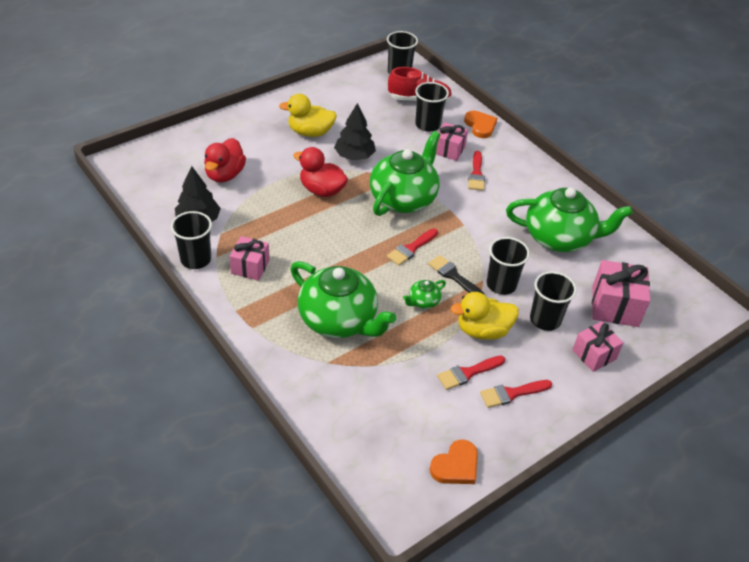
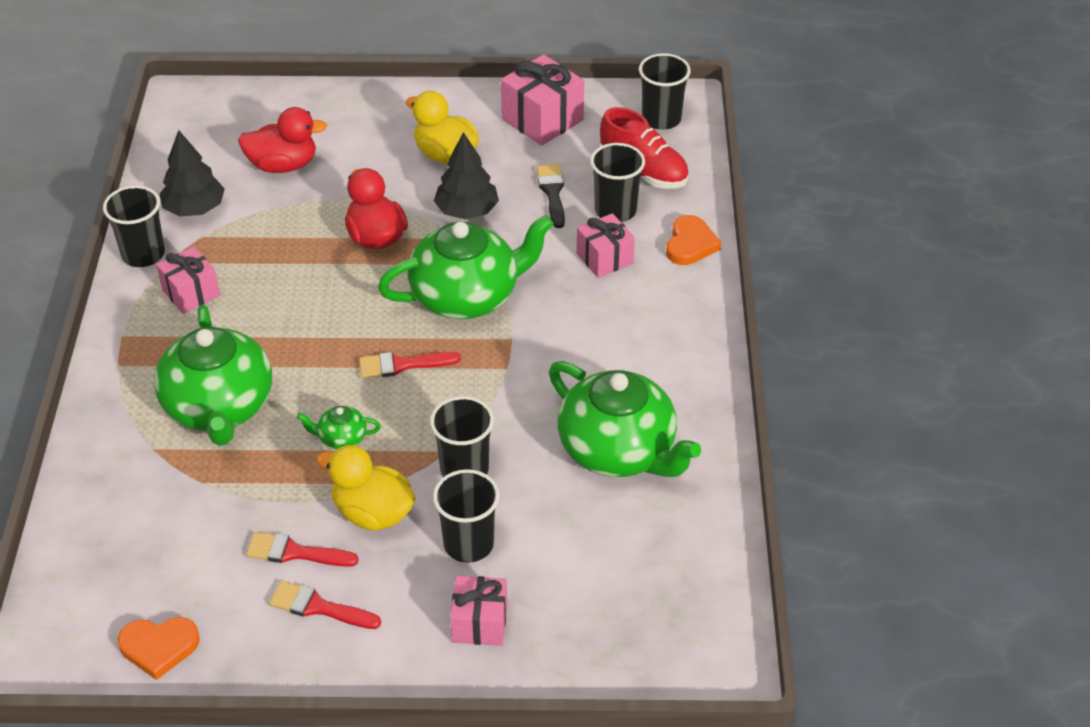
camera: 40 degrees right, 0 degrees up
red duck [204,138,246,182] -> red duck turned 150 degrees counterclockwise [238,107,327,173]
black brush [428,255,484,294] -> black brush moved to [536,164,565,228]
red brush [468,151,485,191] -> none
pink gift [592,260,650,327] -> pink gift moved to [501,54,584,146]

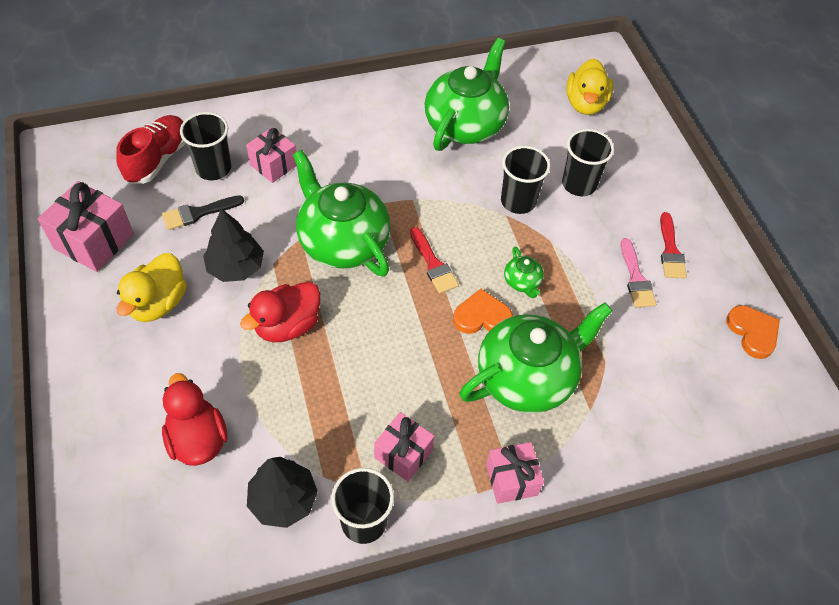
camera: 110 degrees left, 10 degrees up
red brush [246,532,359,567] -> pink brush [621,238,656,308]
yellow duck [317,445,416,530] -> yellow duck moved to [566,59,613,115]
pink gift [450,576,507,646] -> pink gift moved to [486,442,544,504]
black cup [639,53,691,130] -> none
orange heart [666,215,722,265] -> orange heart moved to [453,289,513,334]

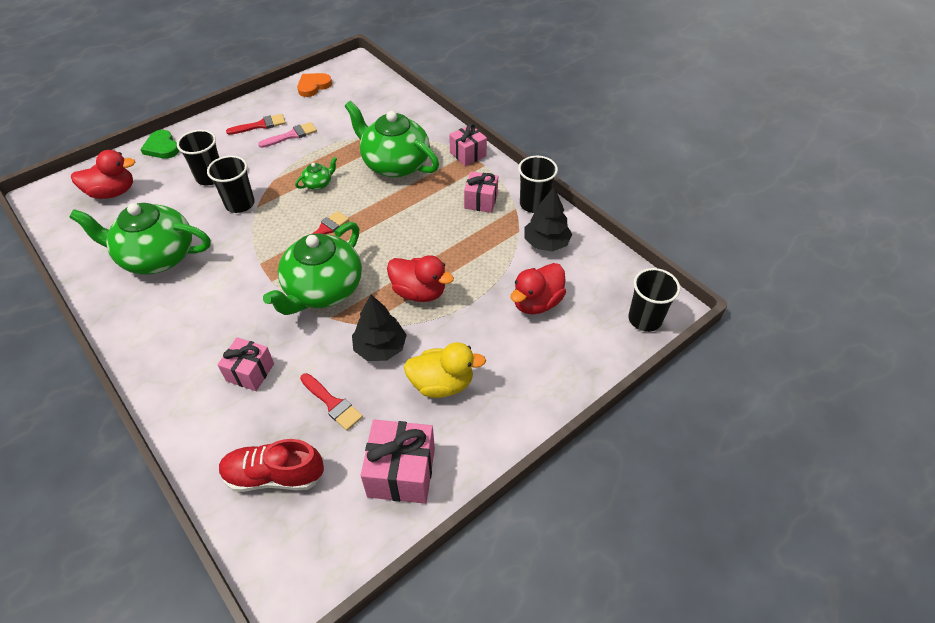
camera: 110 degrees left, 5 degrees down
black brush [162,195,244,230] -> red brush [300,373,363,431]
black cup [180,112,231,180] -> black cup moved to [628,268,680,332]
orange heart [453,289,513,334] -> none
yellow duck [566,59,613,115] -> red duck [71,150,136,199]
none -> green heart [140,130,179,159]

